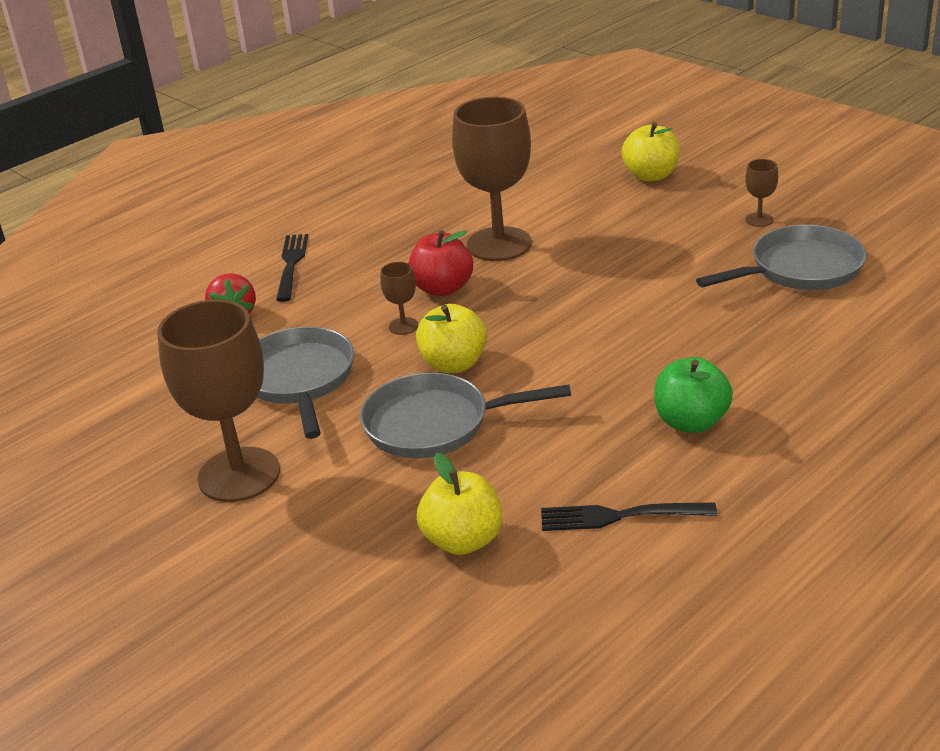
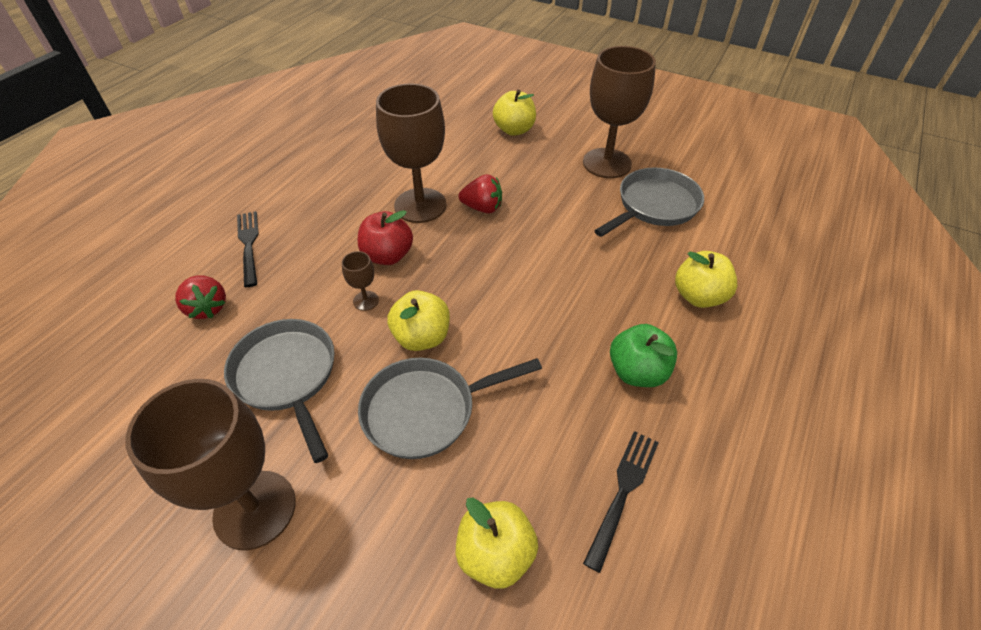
camera: 20 degrees left, 15 degrees up
black fork [541,503,717,531] -> black fork turned 135 degrees clockwise [583,431,659,573]
brown goblet [745,159,778,227] -> brown goblet [583,46,656,178], size x2.38
none -> red strawberry [458,174,502,214]
none -> yellow apple [675,251,738,308]

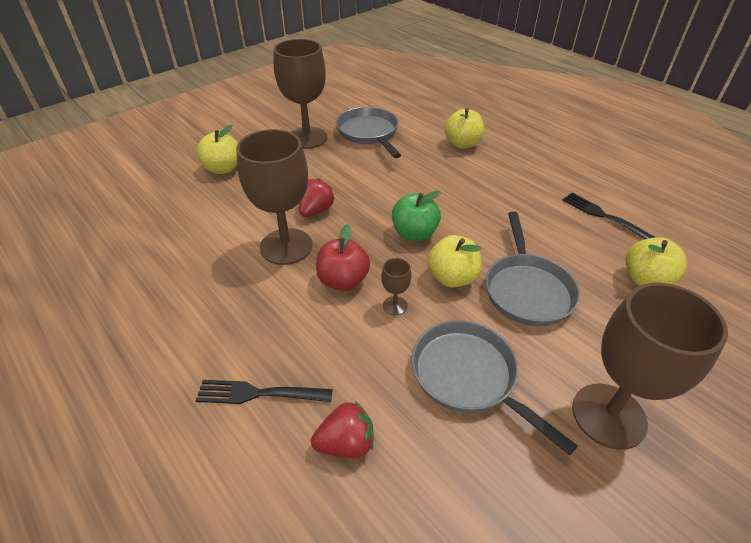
camera: 70 degrees left, 5 degrees down
grey pan [224,319,335,463] -> grey pan turned 60 degrees clockwise [412,320,578,456]
green apple [610,324,677,387] -> green apple moved to [392,191,441,241]

